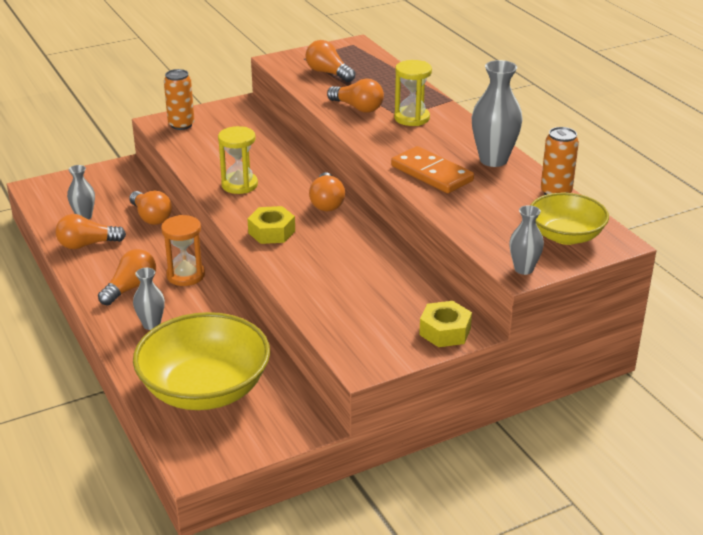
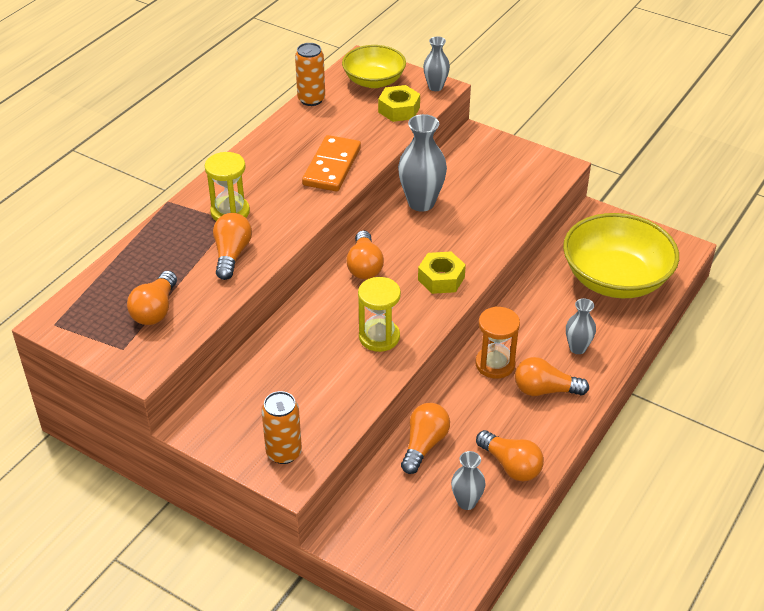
camera: 120 degrees left, 10 degrees up
orange light bulb [309,172,345,211] -> orange light bulb turned 120 degrees clockwise [346,230,384,280]
yellow nut [419,301,472,347] -> yellow nut moved to [378,85,420,122]
grey vase [472,60,523,167] -> grey vase moved to [398,114,447,212]

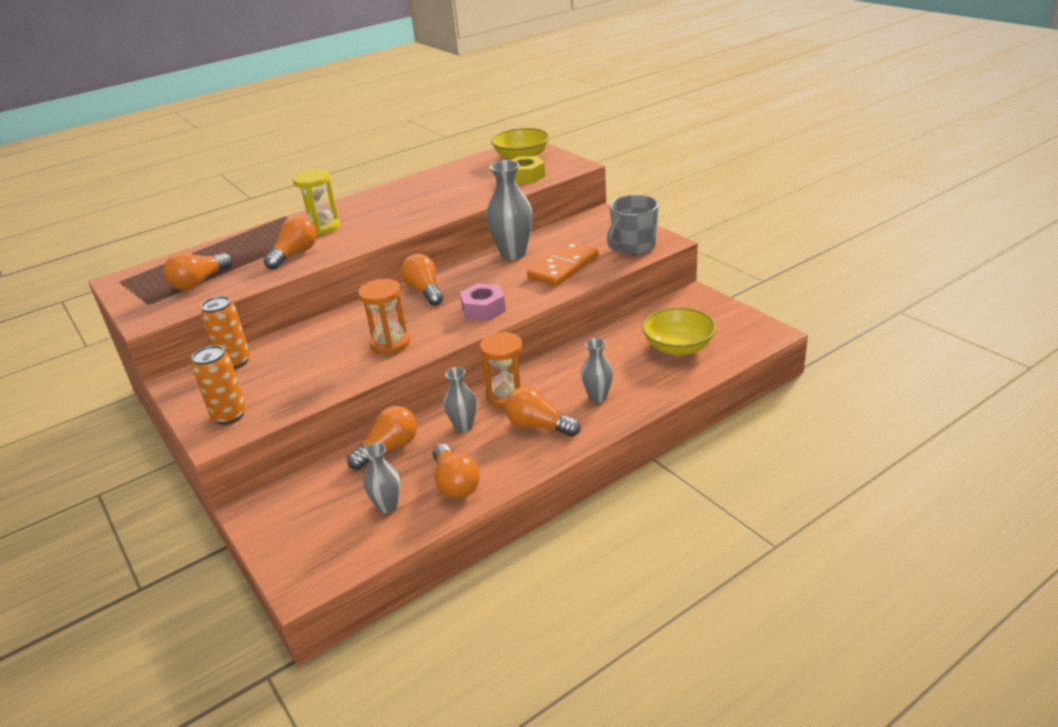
camera: 25 degrees right, 10 degrees down
orange can [295,43,325,106] -> orange can moved to [201,296,250,369]
orange domino [302,135,361,191] -> orange domino moved to [527,242,599,287]
orange light bulb [346,230,384,280] -> orange light bulb turned 135 degrees clockwise [401,254,443,306]
yellow hourglass [358,277,401,352] -> orange hourglass [358,279,411,355]
yellow nut [418,252,466,294] -> pink nut [460,283,506,321]
grey vase [423,36,450,91] -> grey vase moved to [444,367,477,433]
yellow bowl [563,213,679,298] -> yellow bowl [642,307,716,356], size x0.61
none -> grey mug [607,195,659,255]

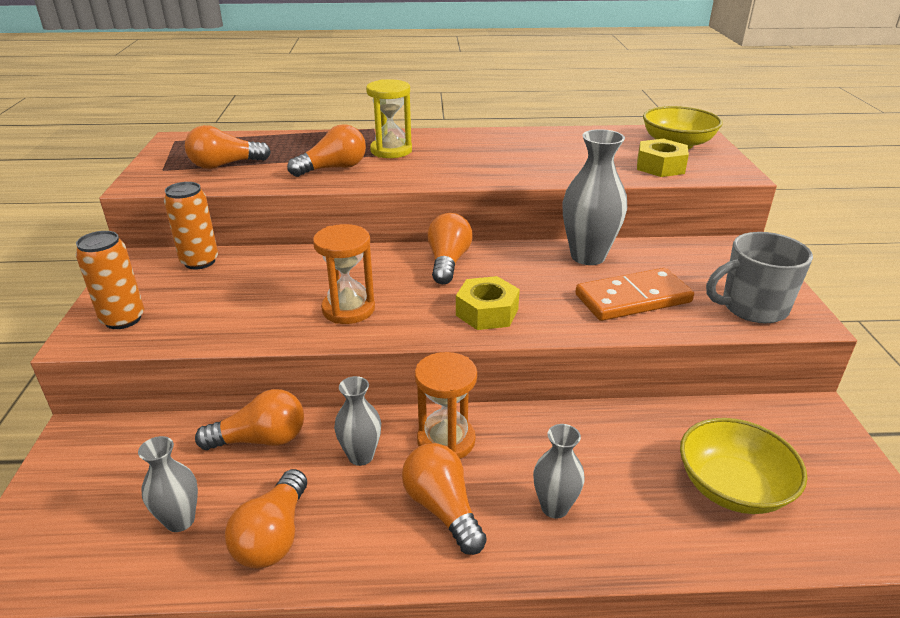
camera: 30 degrees right, 0 degrees up
pink nut [460,283,506,321] -> yellow nut [456,276,520,330]

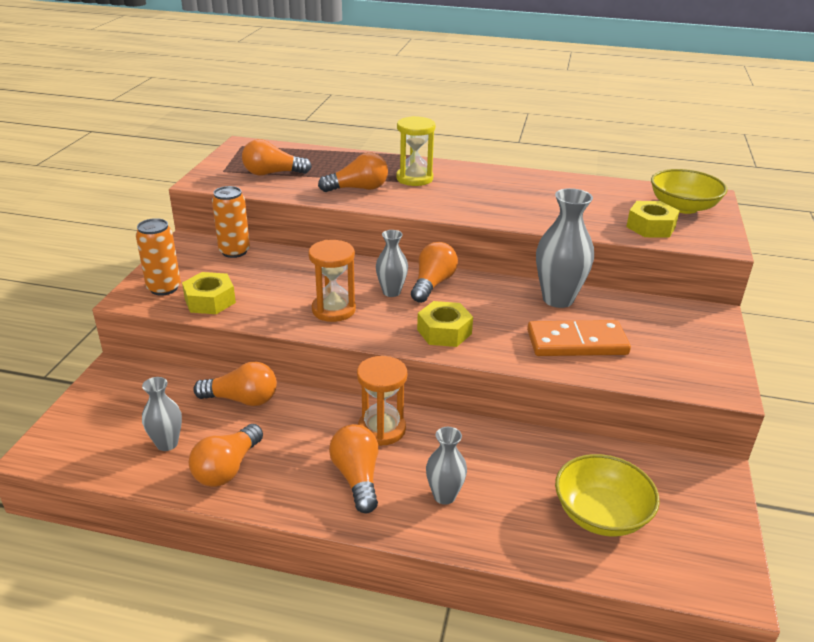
camera: 15 degrees right, 0 degrees up
grey vase [334,376,381,466] -> grey vase moved to [376,230,408,297]
grey mug [706,232,813,323] -> none
none -> yellow nut [182,272,236,314]

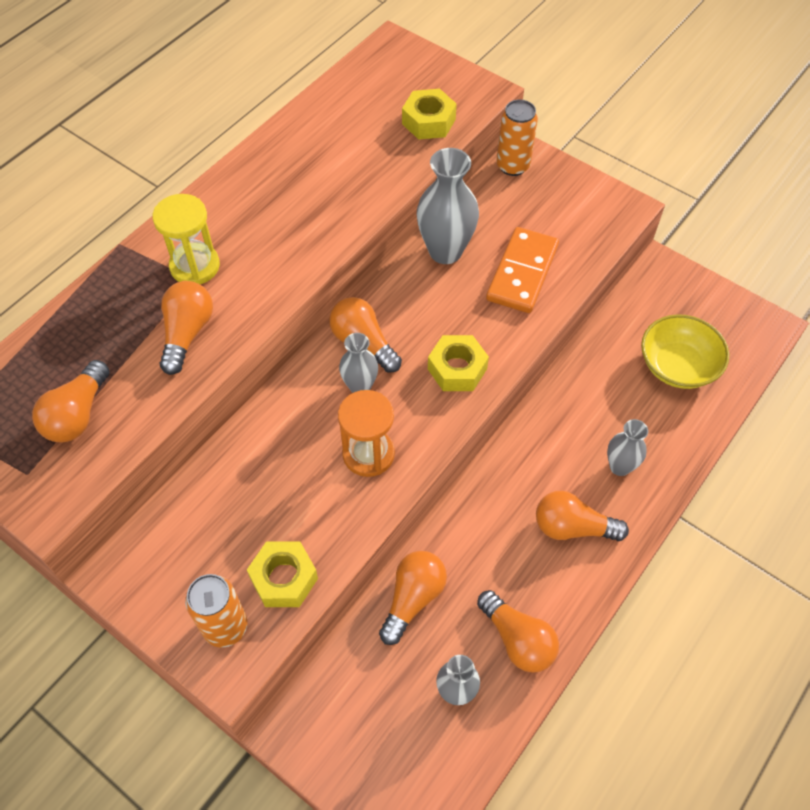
camera: 65 degrees left, 25 degrees up
orange can [212,186,250,258] -> orange can moved to [496,99,538,176]
orange hourglass [357,356,407,446] -> none
yellow bowl [651,169,728,214] -> none

